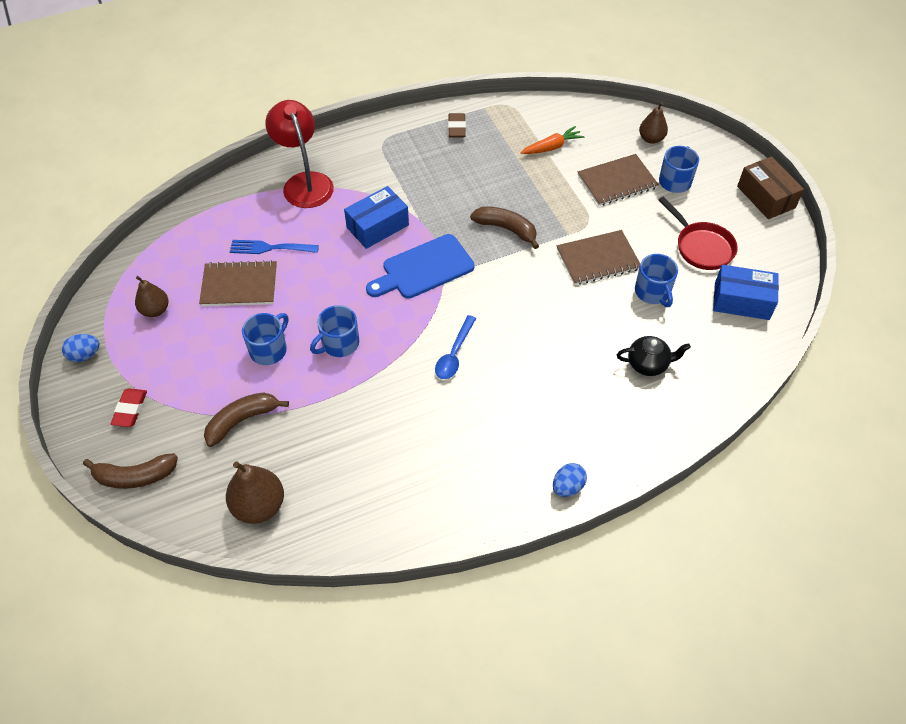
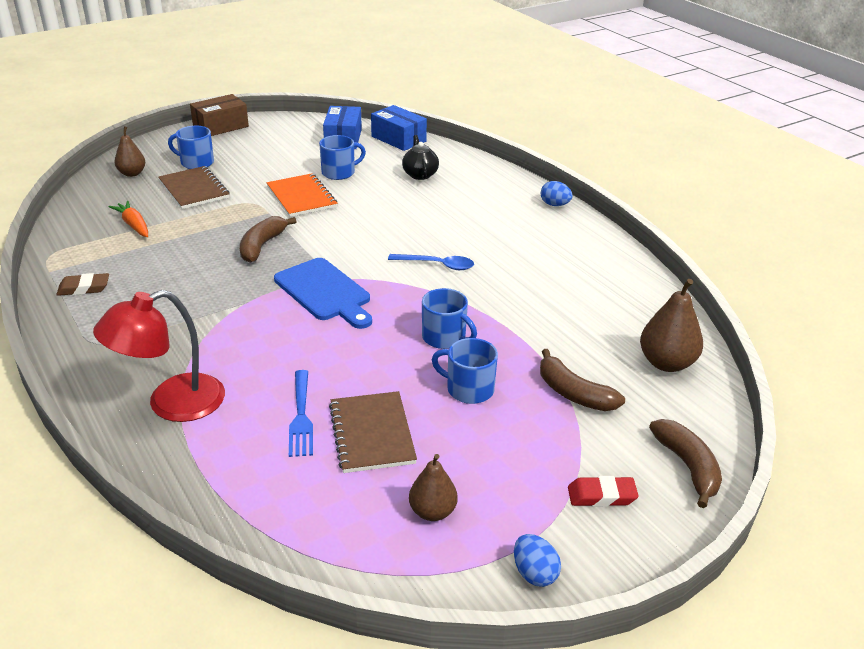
camera: 100 degrees left, 20 degrees down
blue box [344,186,409,249] -> blue box moved to [371,105,427,151]
brown notebook [557,230,640,285] -> orange notebook [266,173,337,217]
red pan [659,196,738,270] -> none

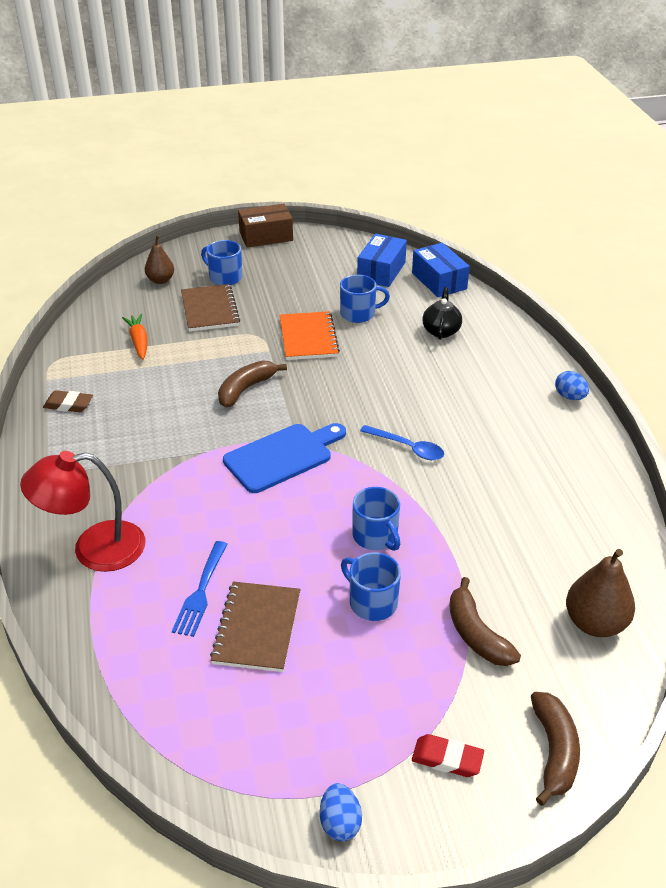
camera: 20 degrees right, 5 degrees up
blue cutting board [274,258,372,329] -> blue cutting board turned 105 degrees counterclockwise [223,423,346,493]
brown pear [409,454,458,521] -> none

